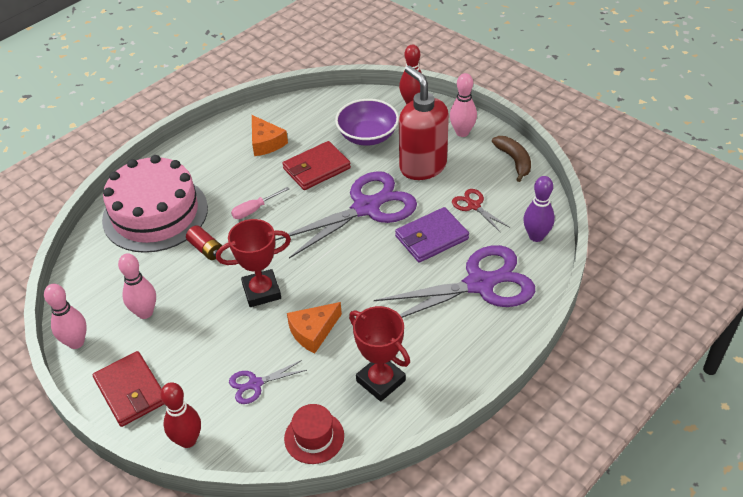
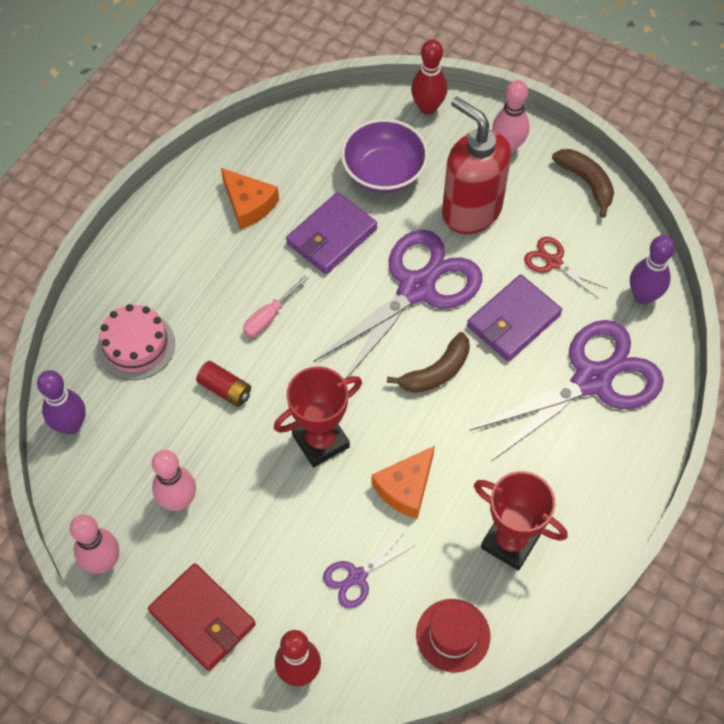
camera: 15 degrees left, 15 degrees up
pink cake [102,155,208,253] -> pink cake [98,304,175,380], size x0.54
red wallet [283,141,351,190] -> purple wallet [286,192,377,274]
none -> purple bowling pin [37,370,86,435]
none -> brown banana [387,332,470,393]

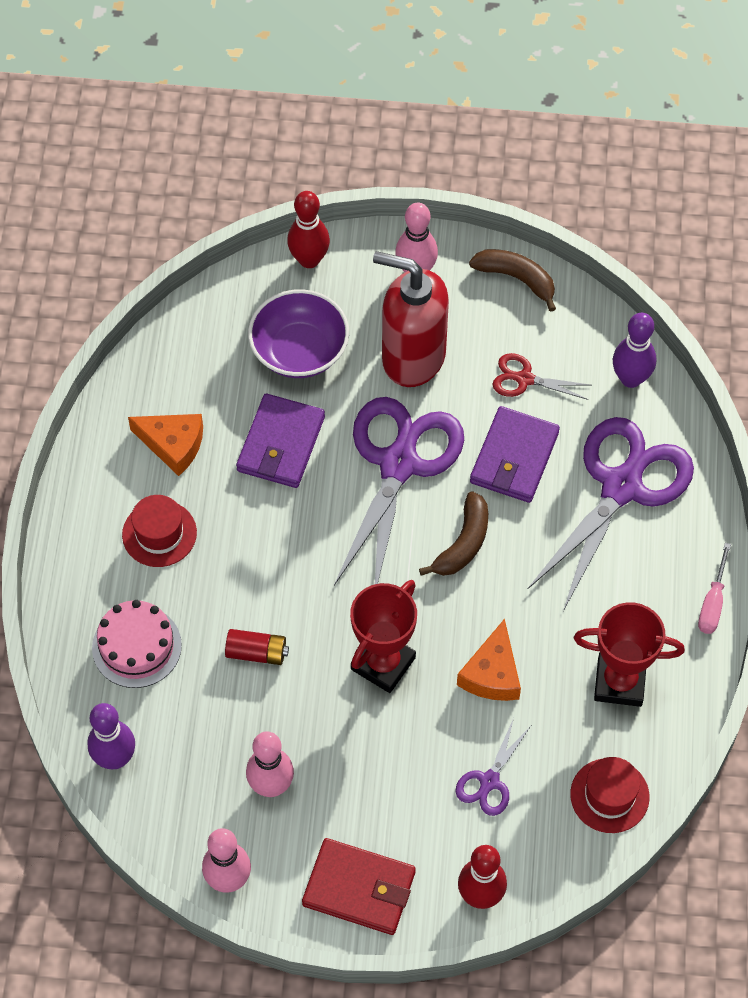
camera: 25 degrees left, 0 degrees up
pink screwdriver [243,275,308,337] -> pink screwdriver moved to [698,543,731,634]
none -> red hat [122,495,197,567]

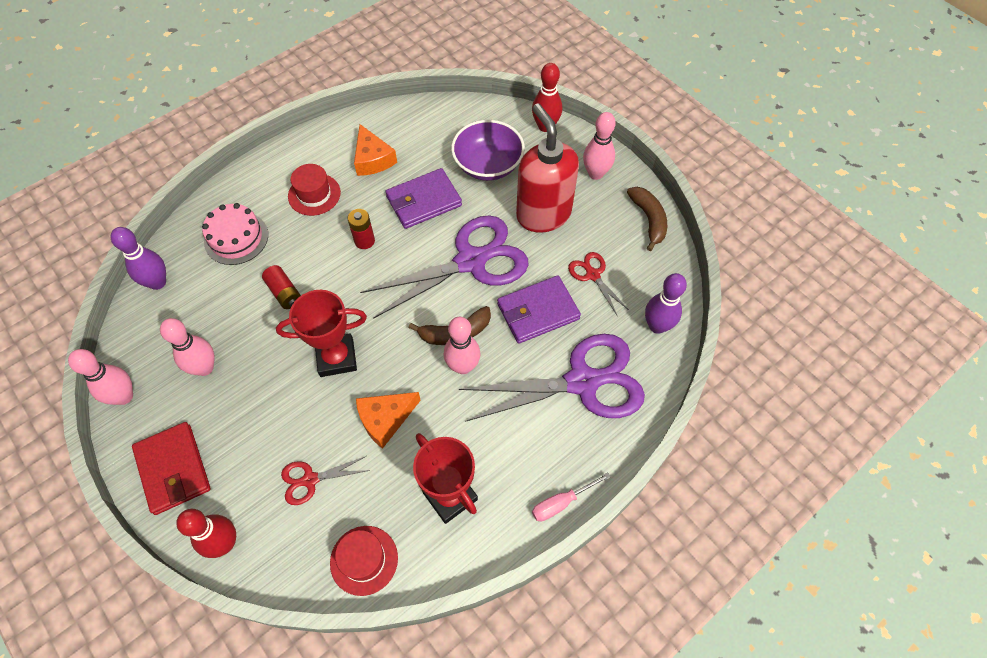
camera: 45 degrees right, 0 degrees up
purple scissors [455,718,531,816] -> red scissors [281,456,370,505]
none -> red battery [348,209,375,249]
none -> pink bowling pin [444,317,480,374]

